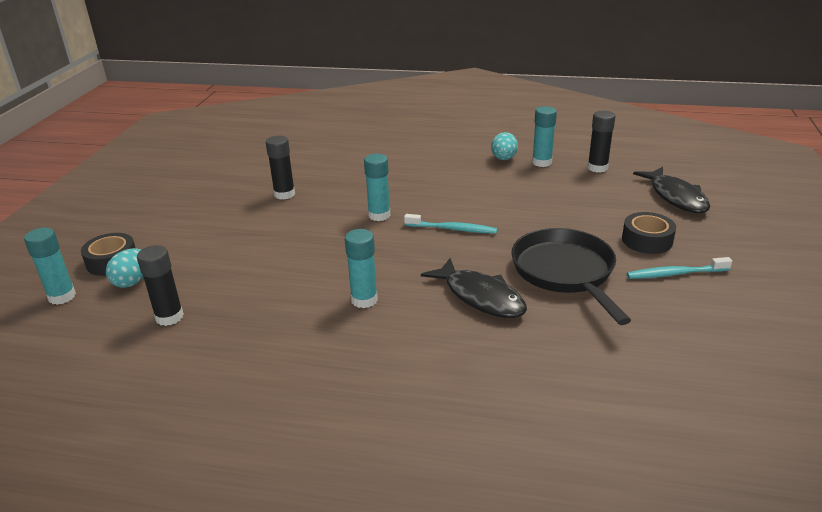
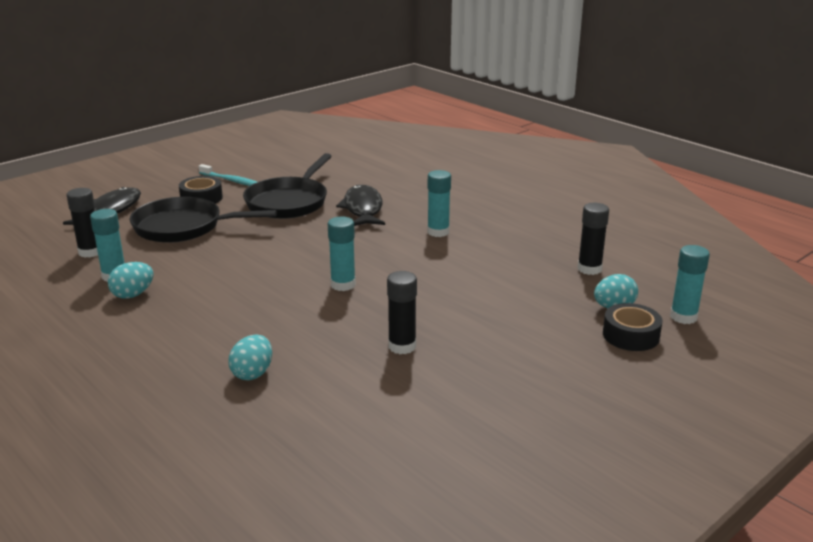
camera: 145 degrees left, 5 degrees down
turquoise toothbrush [404,214,497,234] -> none
none -> black pan [129,197,277,243]
none -> turquoise egg [228,334,272,380]

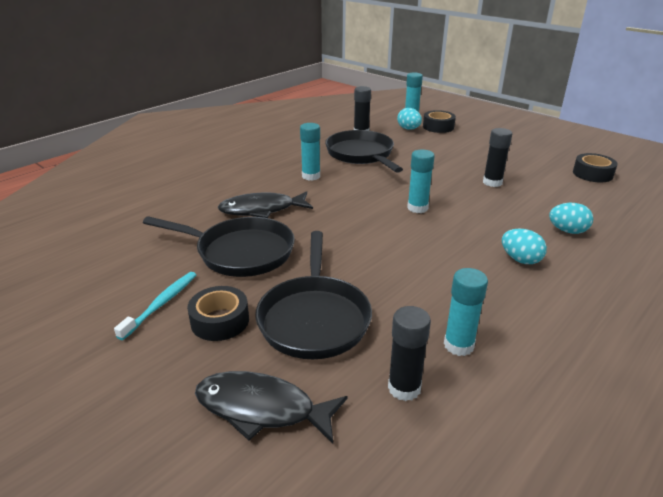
camera: 95 degrees left, 5 degrees up
turquoise egg [108,262,153,299] -> turquoise egg moved to [502,229,547,264]
none -> black pan [325,130,403,173]
none -> black tape [573,153,617,182]

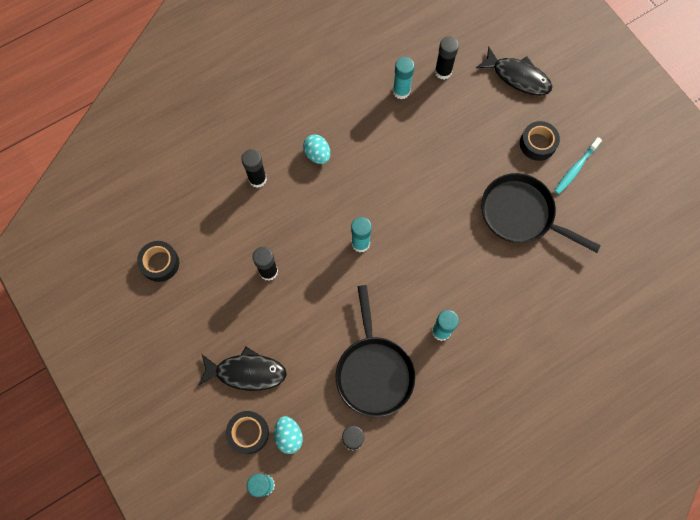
camera: 165 degrees left, 40 degrees up
black fish [217,191,313,218] -> black fish moved to [198,347,287,391]
black pan [255,231,372,359] -> none
turquoise egg [549,203,593,234] -> black glue stick [241,149,267,188]

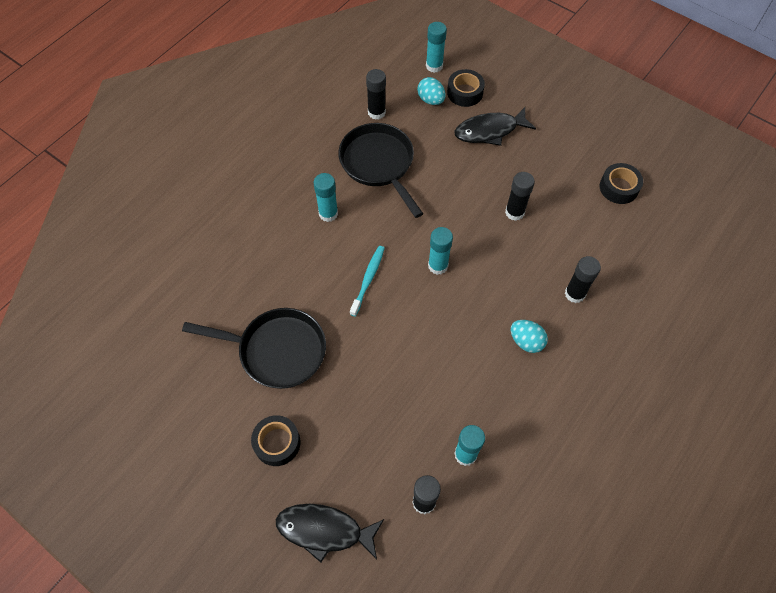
camera: 160 degrees right, 10 degrees down
turquoise toothbrush [554,137,602,194] -> turquoise toothbrush moved to [350,246,385,317]

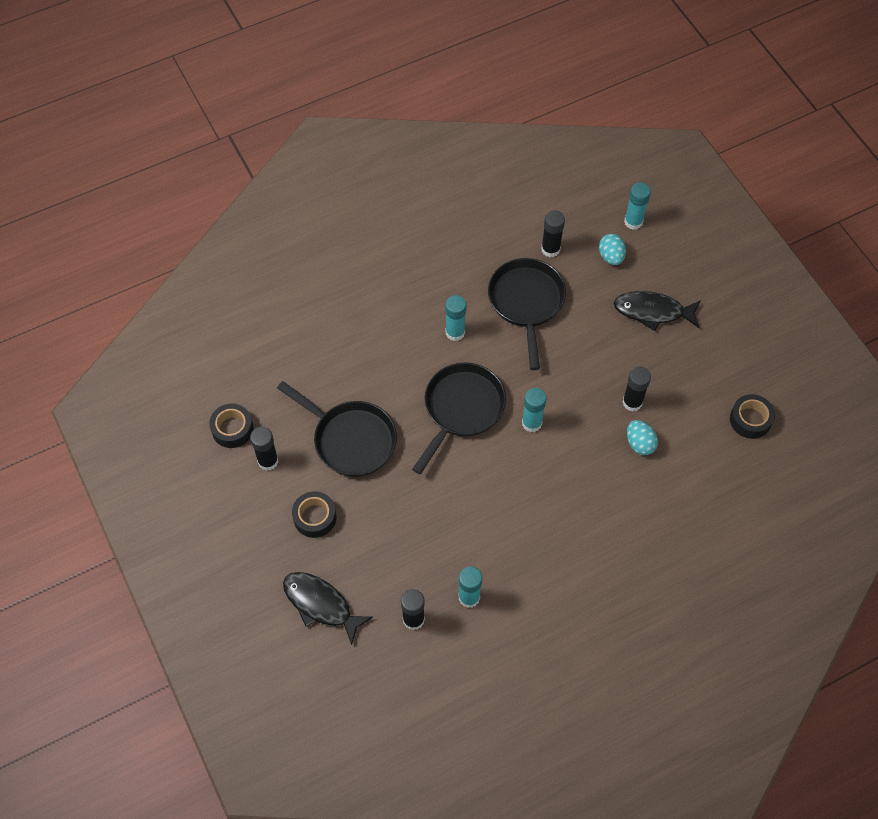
camera: 25 degrees right, 0 degrees up
turquoise toothbrush [350,246,385,317] -> black pan [412,362,506,474]
black tape [447,69,485,107] -> black tape moved to [209,404,253,448]
turquoise egg [511,320,548,353] -> turquoise egg moved to [627,420,658,455]
black glue stick [565,256,601,303] -> black glue stick moved to [250,427,278,471]

